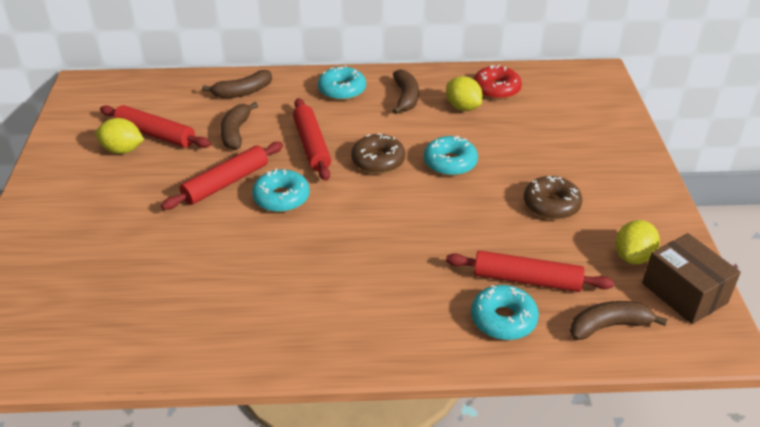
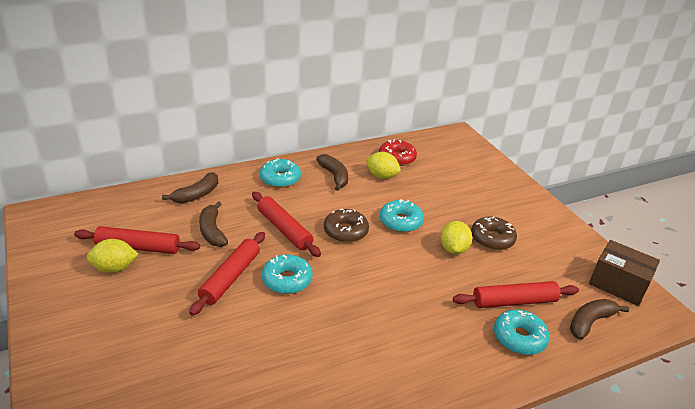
camera: 25 degrees left, 5 degrees down
yellow lemon [616,220,660,264] -> yellow lemon moved to [441,221,472,254]

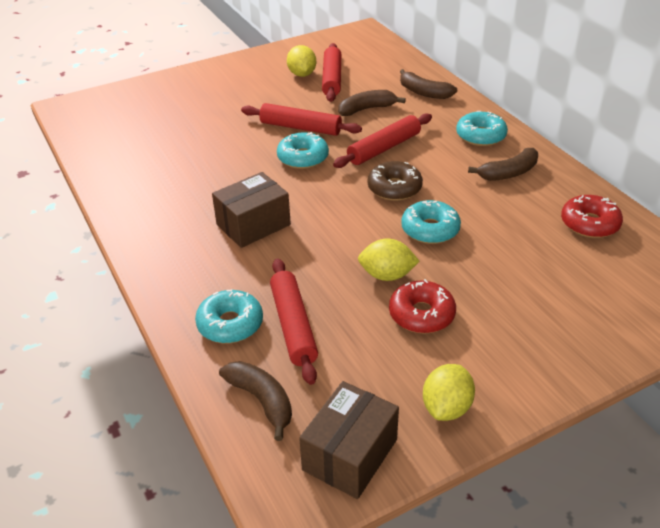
camera: 90 degrees right, 5 degrees up
yellow lemon [366,152,401,179] -> yellow lemon moved to [423,364,475,421]
brown donut [471,217,517,250] -> red donut [389,279,456,333]
none -> brown box [212,172,291,248]

